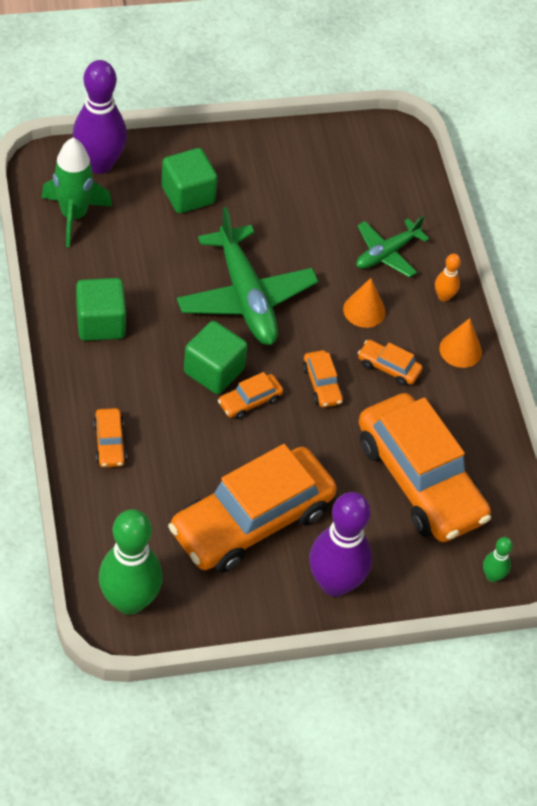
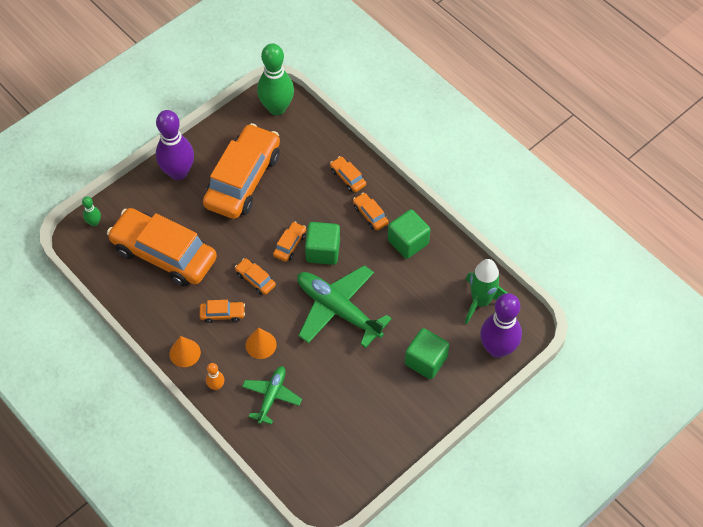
camera: 155 degrees right, 5 degrees up
none -> orange car [353,193,389,230]

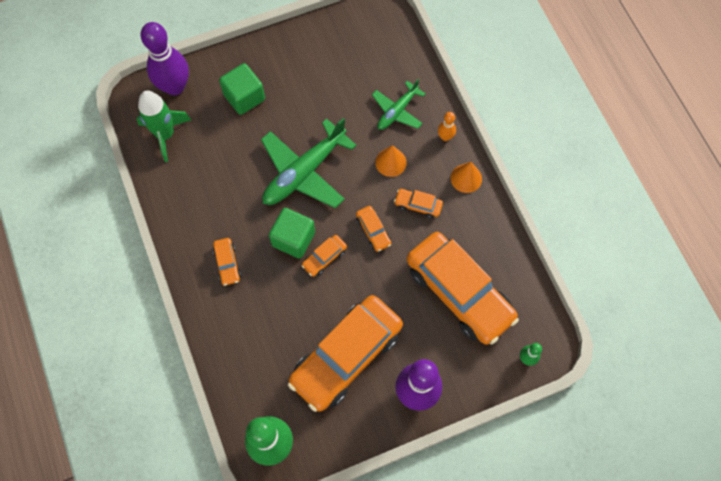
camera: 160 degrees left, 10 degrees up
green plane [297,265,392,348] -> green plane turned 75 degrees clockwise [261,118,357,208]
orange car [330,156,366,192] -> none
green cube [388,209,430,259] -> none

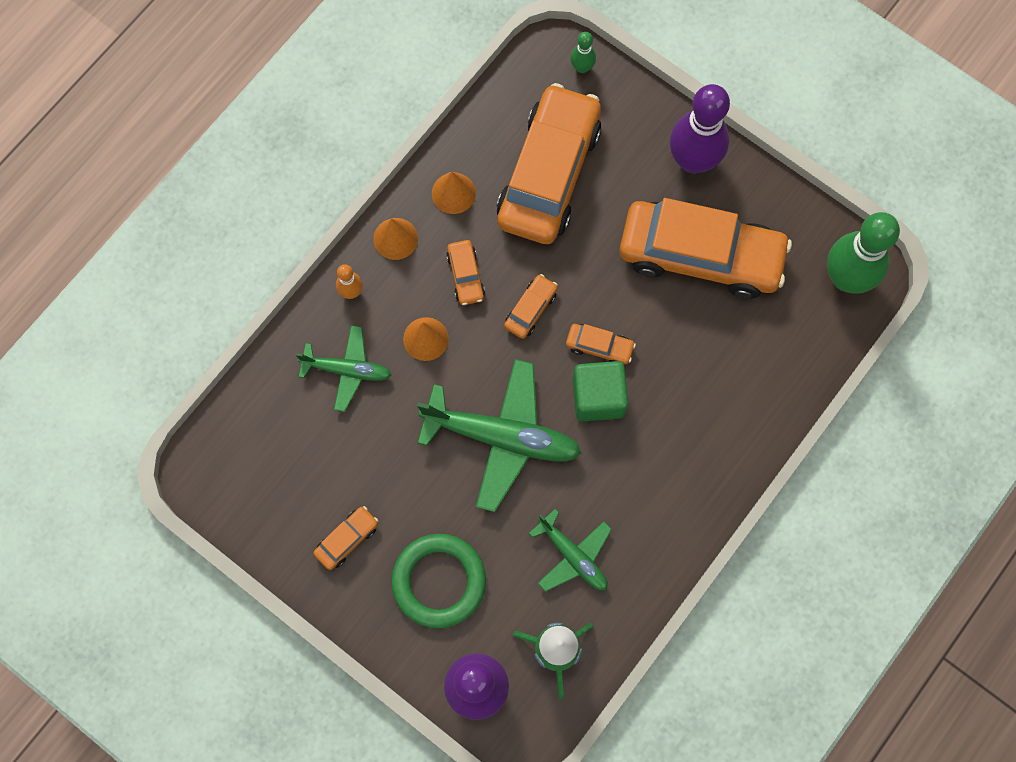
camera: 120 degrees left, 5 degrees up
orange car [213,238,241,286] -> orange car moved to [314,506,378,570]
green cube [219,63,265,115] -> green ring [391,533,486,628]
none -> orange cone [432,172,476,214]
none -> green plane [529,509,612,592]

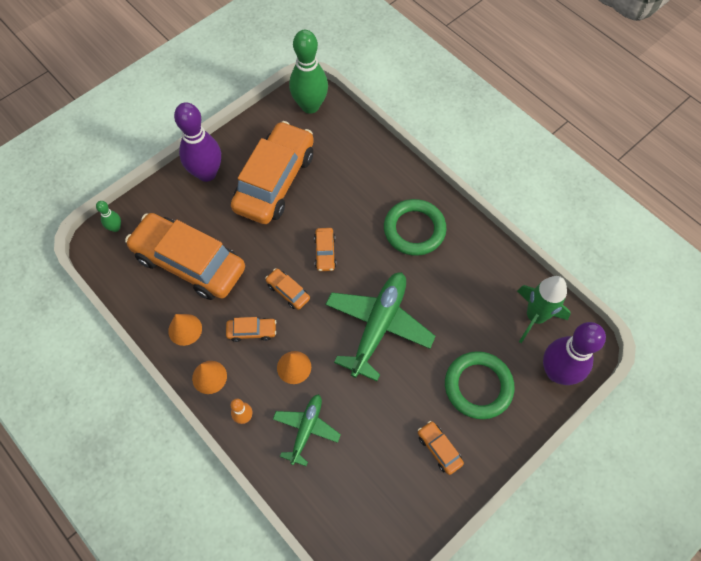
camera: 80 degrees left, 10 degrees down
green plane [529,509,612,592] -> none
orange car [566,324,636,364] -> orange car turned 150 degrees clockwise [314,228,336,271]
green cube [573,361,628,421] -> none
none -> green ring [384,199,446,256]

